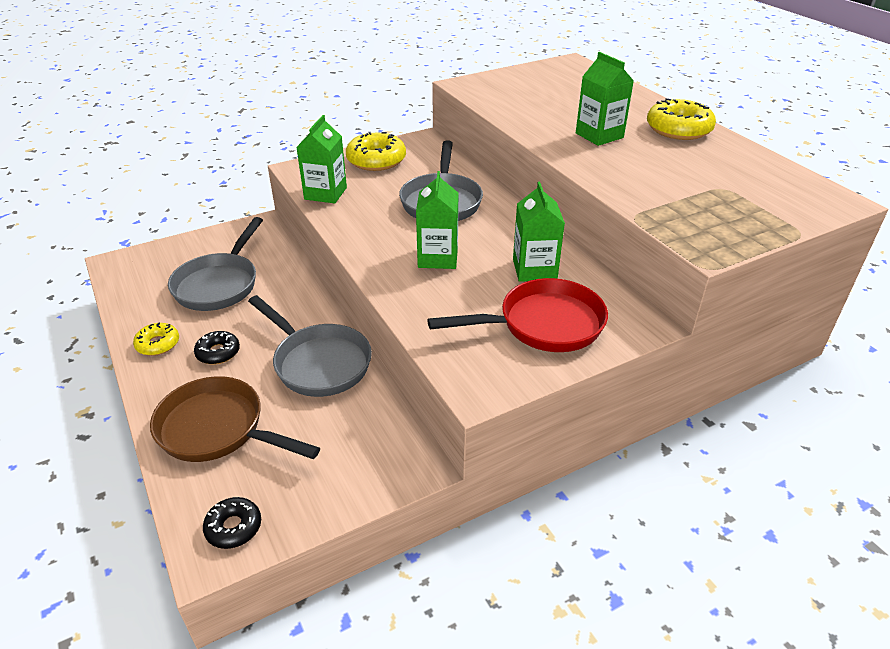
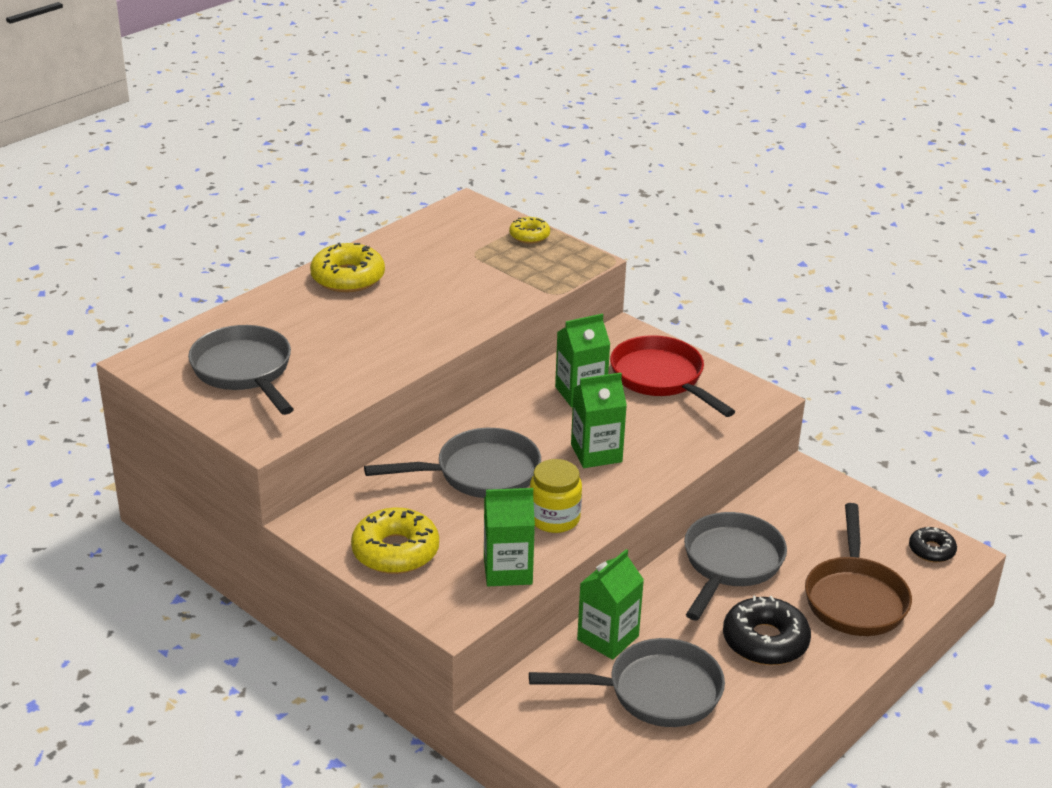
camera: 110 degrees left, 5 degrees down
yellow donut [133,323,179,356] -> yellow donut moved to [509,217,550,244]
black donut [194,331,240,365] -> black donut [723,595,811,665], size x1.73
green carton [576,52,634,146] -> green carton moved to [577,549,644,660]
none -> grey pan [188,325,294,415]
none -> yellow jar [530,459,582,533]

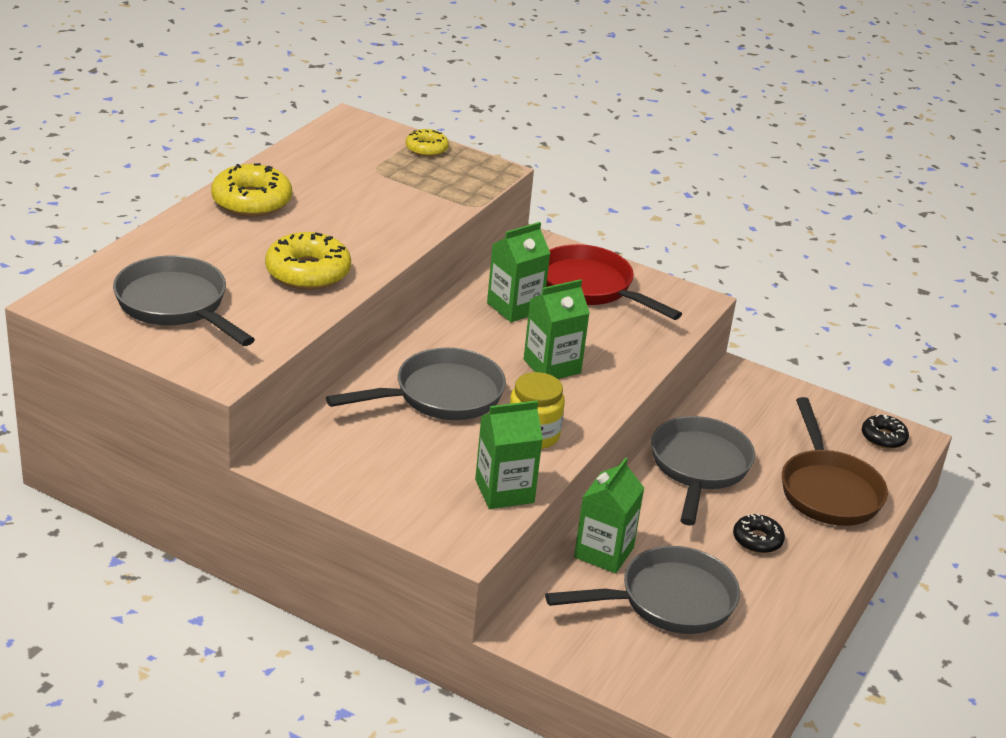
camera: 15 degrees left, 0 degrees up
yellow donut [351,508,439,574] -> yellow donut moved to [265,232,351,290]
black donut [723,595,811,665] -> black donut [733,513,785,553], size x0.58

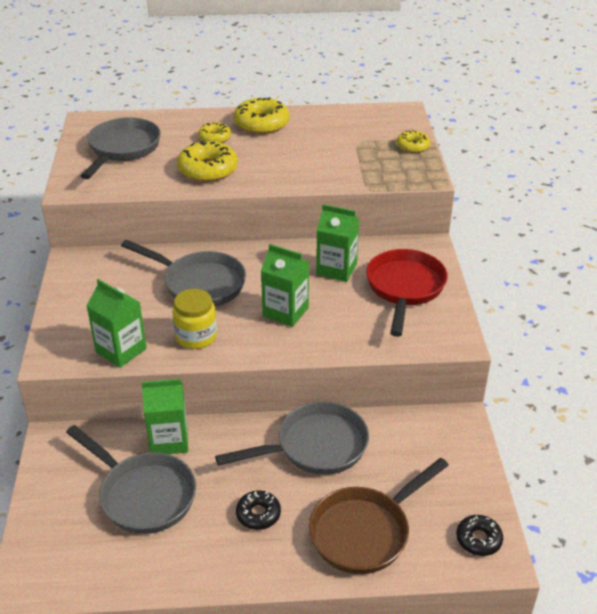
camera: 60 degrees right, 5 degrees up
none -> yellow donut [198,122,231,143]

